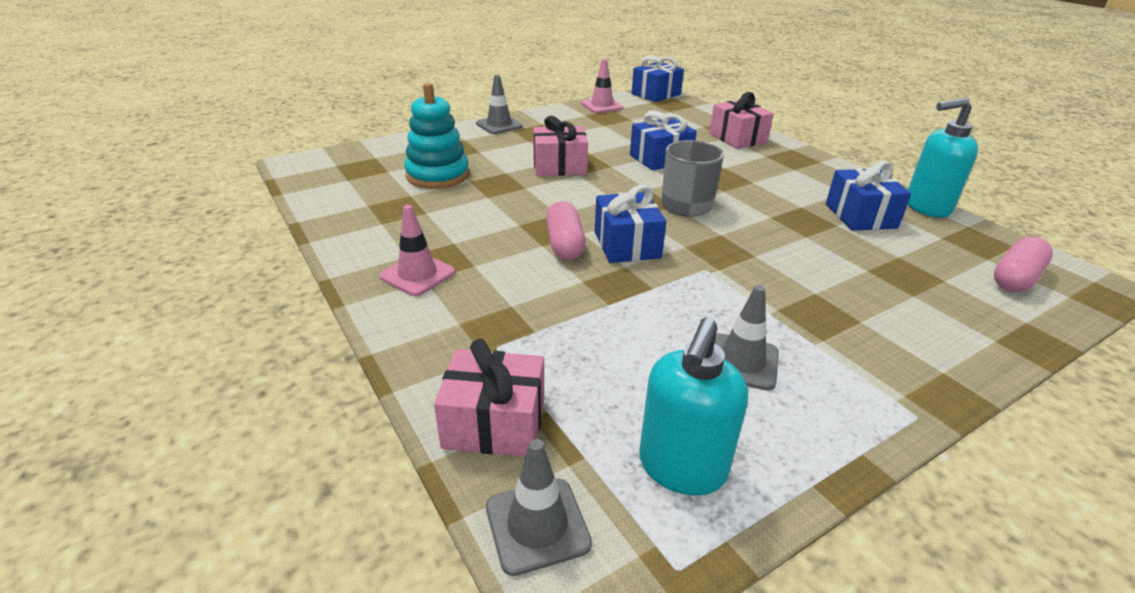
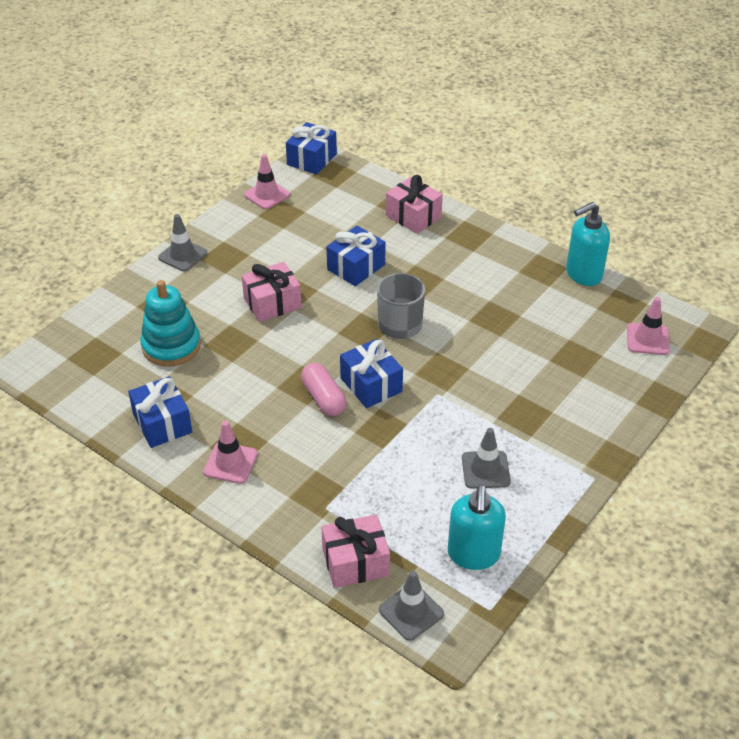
camera: 20 degrees left, 10 degrees up
blue gift [826,161,911,231] -> blue gift moved to [128,376,192,448]
pink capsule [994,236,1053,292] -> pink traffic cone [627,297,670,355]

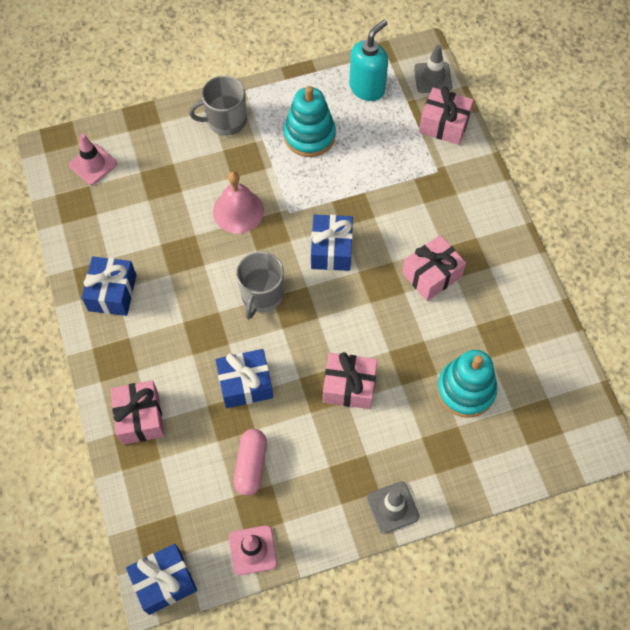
camera: 145 degrees left, 20 degrees up
blue gift [128,376,192,448] -> blue gift moved to [81,256,137,316]
pink traffic cone [203,421,258,484] -> none
pink capsule [301,363,346,416] -> pink capsule moved to [234,429,267,496]
grey traffic cone [462,428,511,489] -> turquoise stacking toy [283,86,336,157]
turquoise soap dispenser [566,202,610,286] -> none
none -> grey mug [189,76,247,136]
none -> pink bell [213,172,264,234]
none -> pink gift [402,235,466,301]

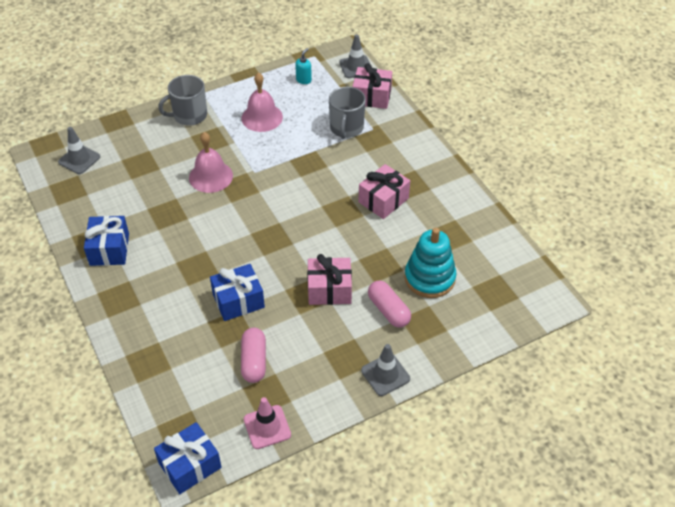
camera: 10 degrees left, 15 degrees down
pink traffic cone [69,134,117,185] -> grey traffic cone [58,127,100,174]
pink gift [111,380,164,445] -> none
grey mug [236,251,284,319] -> grey mug moved to [329,87,366,139]
turquoise stacking toy [283,86,336,157] -> pink bell [241,72,283,132]
blue gift [311,215,353,271] -> none
turquoise soap dispenser [349,20,388,101] -> turquoise soap dispenser [295,48,312,84], size x0.51
none -> pink capsule [368,281,411,328]

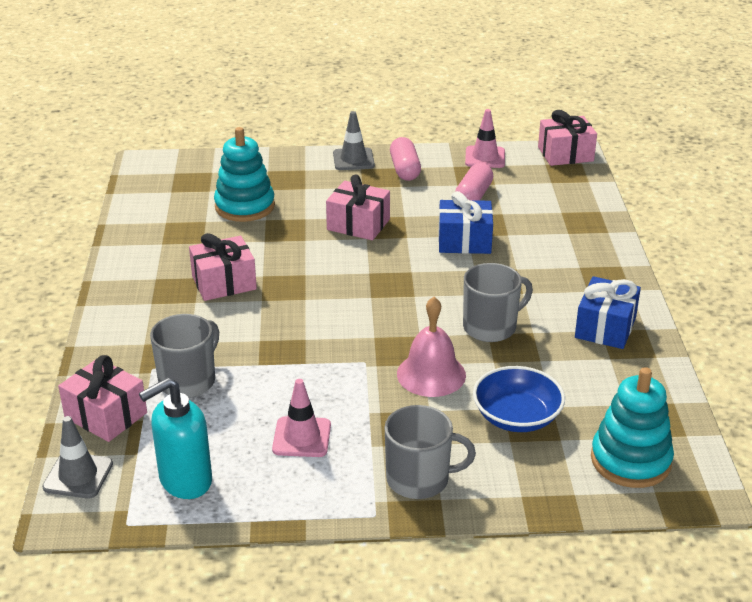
camera: 155 degrees left, 15 degrees down
grey traffic cone [58,127,100,174] -> turquoise stacking toy [591,367,674,488]
blue gift [154,422,222,494] -> pink gift [538,110,597,166]
pink bell [241,72,283,132] -> pink traffic cone [272,379,331,457]
turquoise soap dispenser [295,48,312,84] -> turquoise soap dispenser [139,378,212,499], size x1.97
pink capsule [368,281,411,328] -> pink capsule moved to [390,137,421,181]
none -> grey mug [463,263,533,342]
none -> blue bowl [473,366,565,432]

